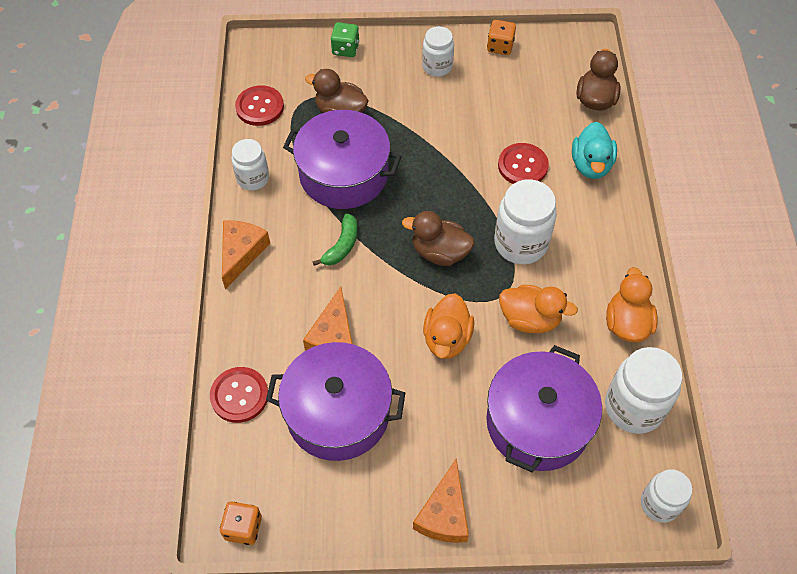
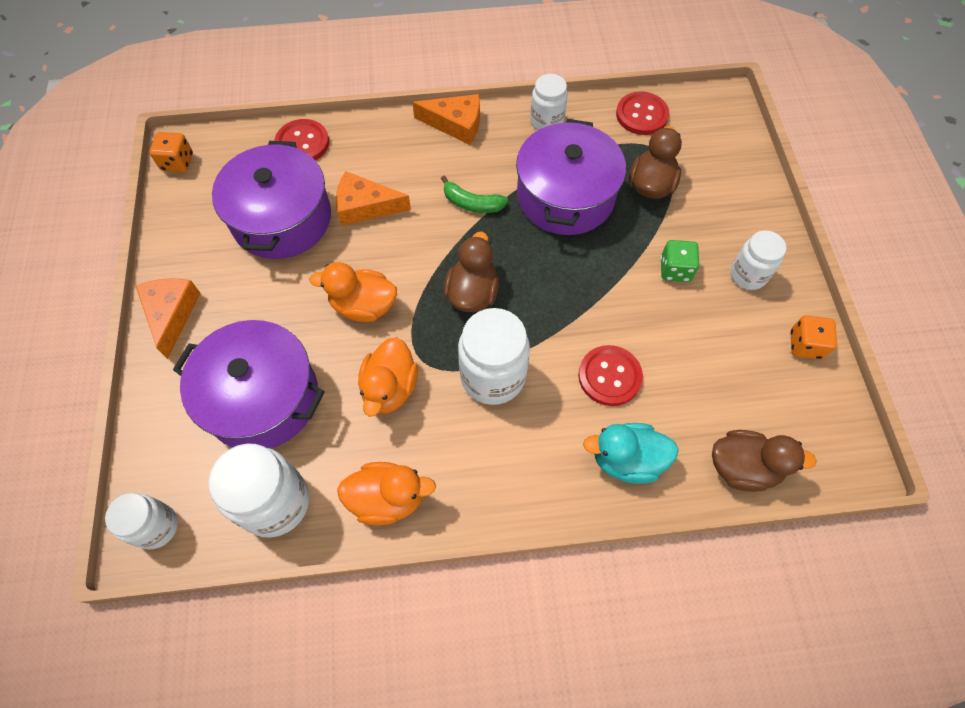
camera: 85 degrees right, 5 degrees up
green dice [331,22,359,57] -> green dice moved to [661,240,699,282]
orange cheese [413,458,469,543] -> orange cheese turned 75 degrees clockwise [136,278,200,359]

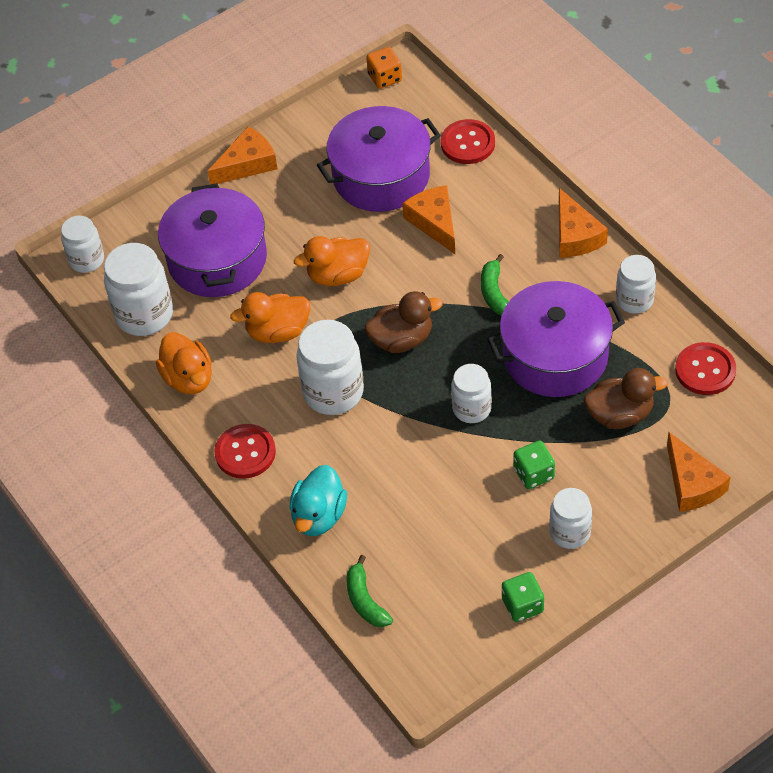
camera: 65 degrees right, 10 degrees down
orange duck [309,262,397,322] -> orange duck turned 90 degrees counterclockwise [294,236,370,286]
red button [578,345,643,406] -> red button moved to [214,424,276,479]
turquoise duck [583,423,679,484] -> turquoise duck turned 135 degrees counterclockwise [289,465,347,536]
brown duck [712,430,817,492] -> green banana [346,555,393,627]
orange dice [790,315,837,359] -> green dice [502,572,544,622]
none -> white jar [451,364,492,423]
none -> orange cheese [667,432,731,512]

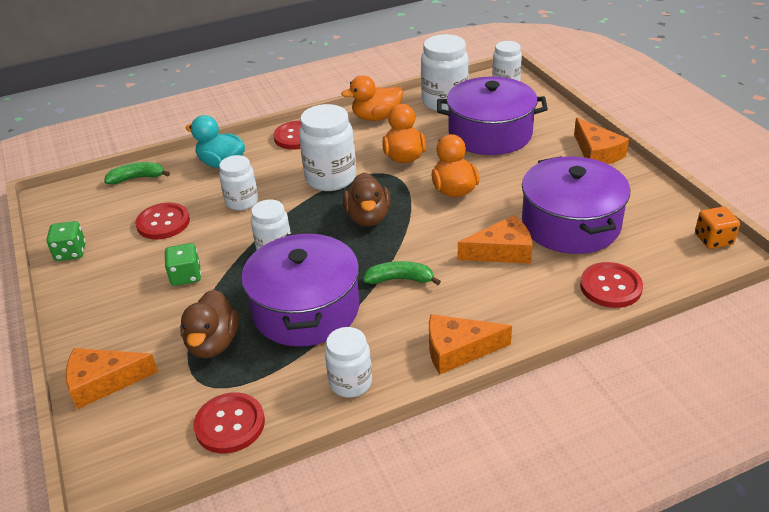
camera: 100 degrees right, 15 degrees down
white jar [550,488,592,549] -> white jar moved to [219,155,258,210]
none -> red button [135,203,190,239]

